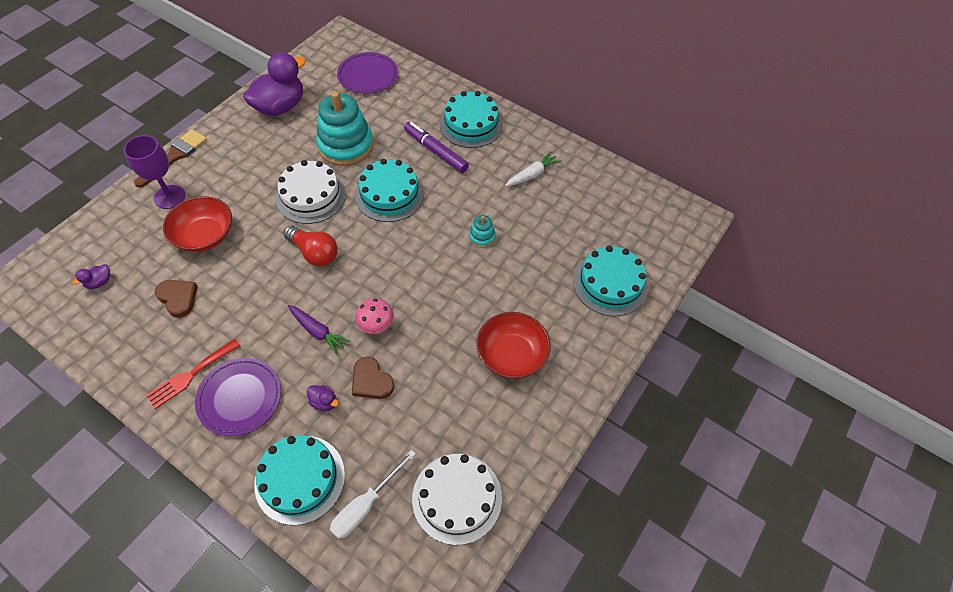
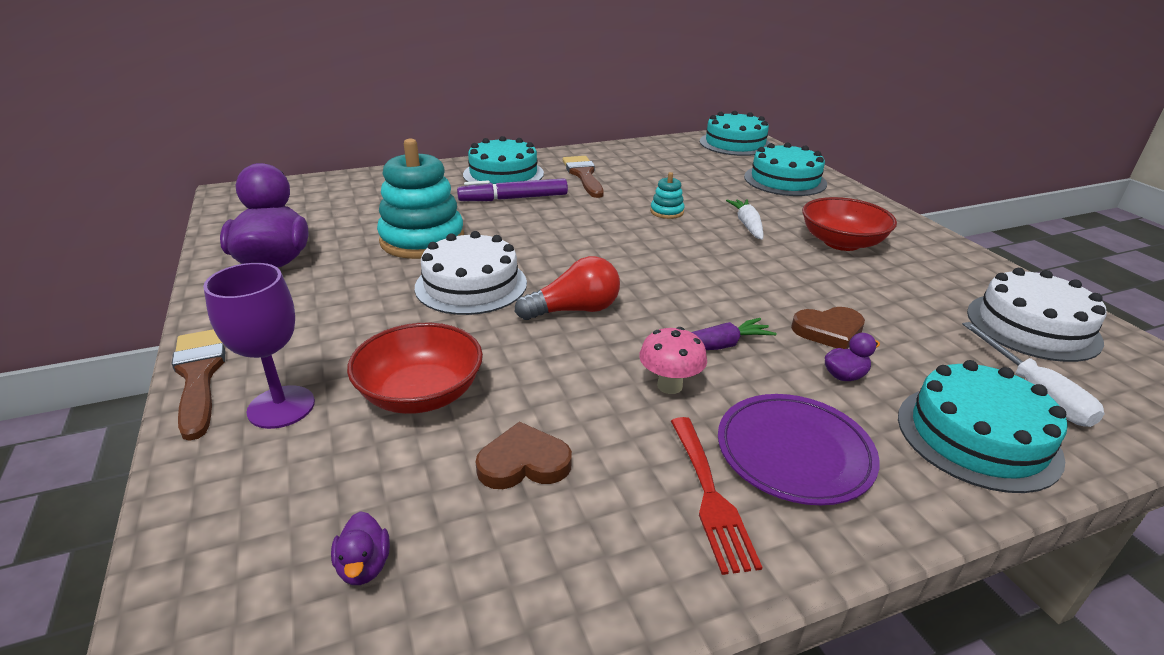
camera: 55 degrees left, 25 degrees down
purple plate [337,52,398,94] -> none
turquoise cake [355,159,424,222] -> turquoise cake moved to [700,111,770,156]
pink mushroom [355,298,394,334] -> pink mushroom moved to [639,327,707,394]
white carrot [505,152,561,187] -> white carrot moved to [726,199,764,240]
none -> brown brush [563,156,604,198]

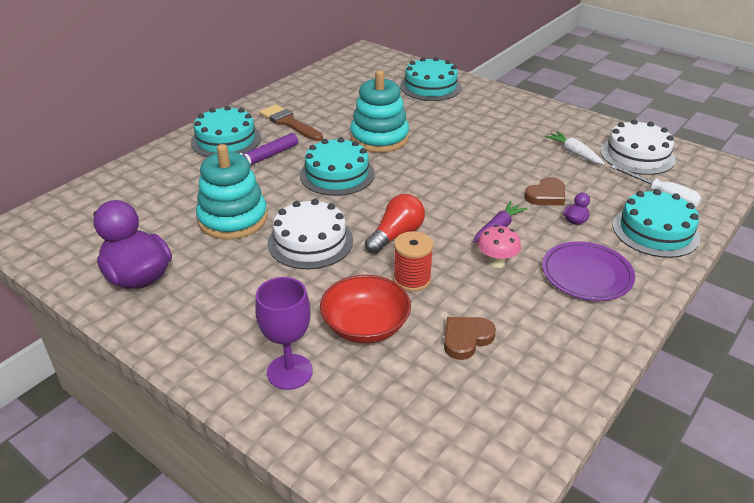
camera: 30 degrees left, 5 degrees up
brown brush [172,329,225,441] -> none
purple duck [331,511,390,585] -> none
turquoise stacking toy [650,172,685,219] -> turquoise stacking toy [350,70,409,153], size x2.25
red fork [671,417,762,575] -> none
turquoise cake [700,111,770,156] -> turquoise cake moved to [300,137,375,196]
white carrot [726,199,764,240] -> white carrot moved to [545,131,605,164]
red bowl [802,197,897,251] -> none
none -> red spool [393,231,434,292]

